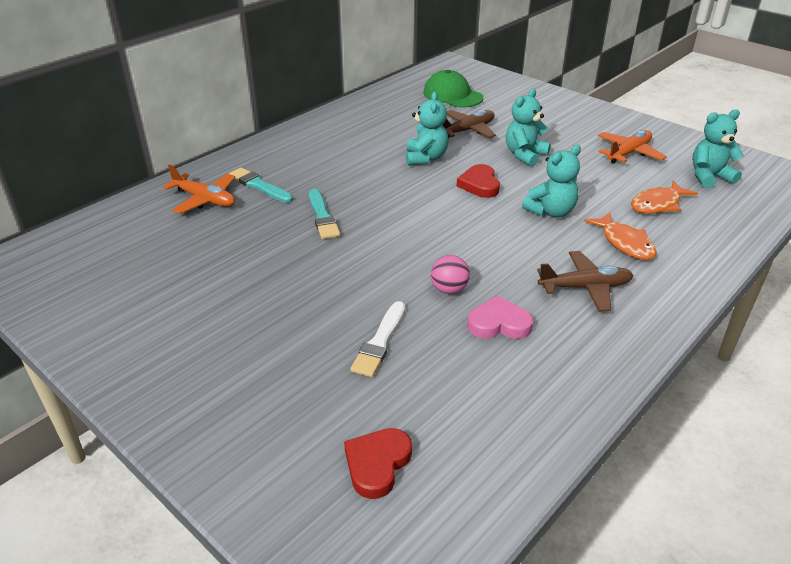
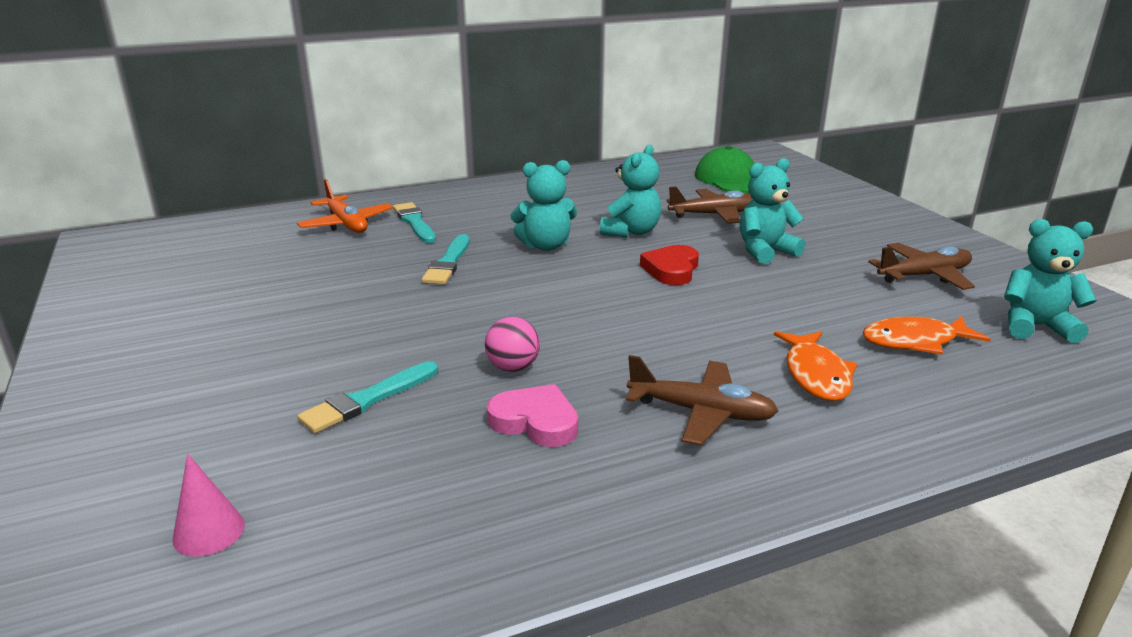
camera: 25 degrees right, 10 degrees down
red heart [344,428,412,499] -> pink cone [173,454,245,557]
white brush [350,301,405,377] -> turquoise brush [297,361,438,433]
turquoise teddy bear [522,145,581,217] -> turquoise teddy bear moved to [510,160,577,251]
orange plane [598,130,667,164] -> brown plane [868,243,975,290]

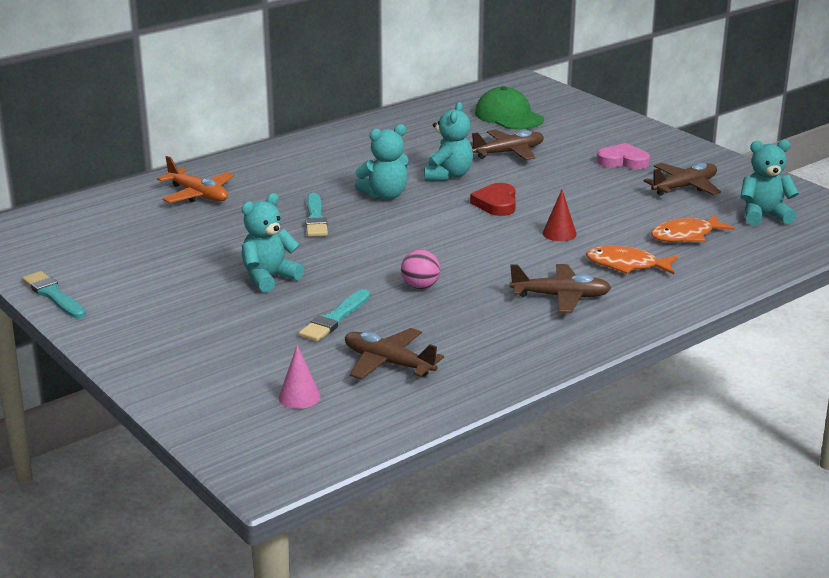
camera: 15 degrees left, 0 degrees up
turquoise brush [393,202,436,243] -> turquoise brush moved to [22,271,86,318]
pink heart [487,384,578,447] -> pink heart moved to [597,143,650,169]
turquoise teddy bear [740,158,805,264] -> turquoise teddy bear moved to [242,193,304,293]
orange fish [774,331,857,401] -> orange fish turned 120 degrees clockwise [586,246,678,274]
none -> brown plane [345,328,444,379]
none -> red cone [543,190,577,241]

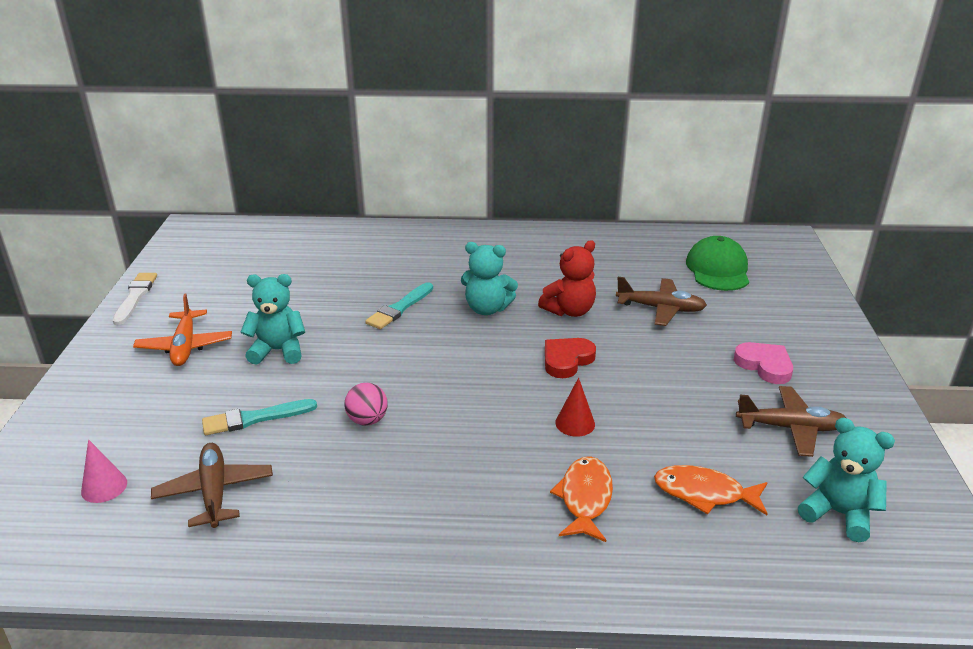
camera: 40 degrees right, 5 degrees up
turquoise brush [22,271,86,318] -> white brush [113,273,157,325]
orange plane [157,156,234,203] -> orange plane moved to [133,294,232,366]
turquoise teddy bear [424,102,473,181] -> red teddy bear [538,240,596,317]
brown plane [510,264,611,313] -> none
orange fish [586,246,678,274] -> orange fish turned 45 degrees clockwise [550,456,613,542]

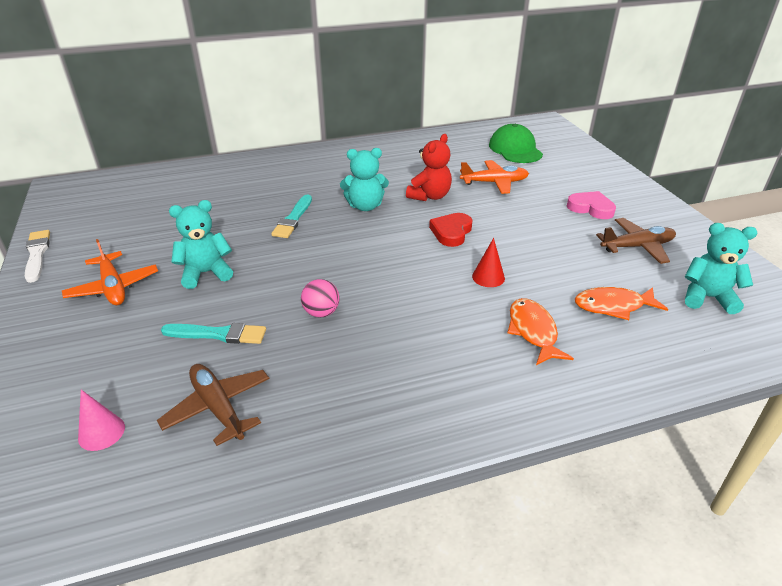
camera: 20 degrees left, 5 degrees up
turquoise brush [202,399,317,435] -> turquoise brush turned 135 degrees counterclockwise [161,323,266,344]
brown plane [616,277,707,326] -> orange plane [460,160,529,194]

